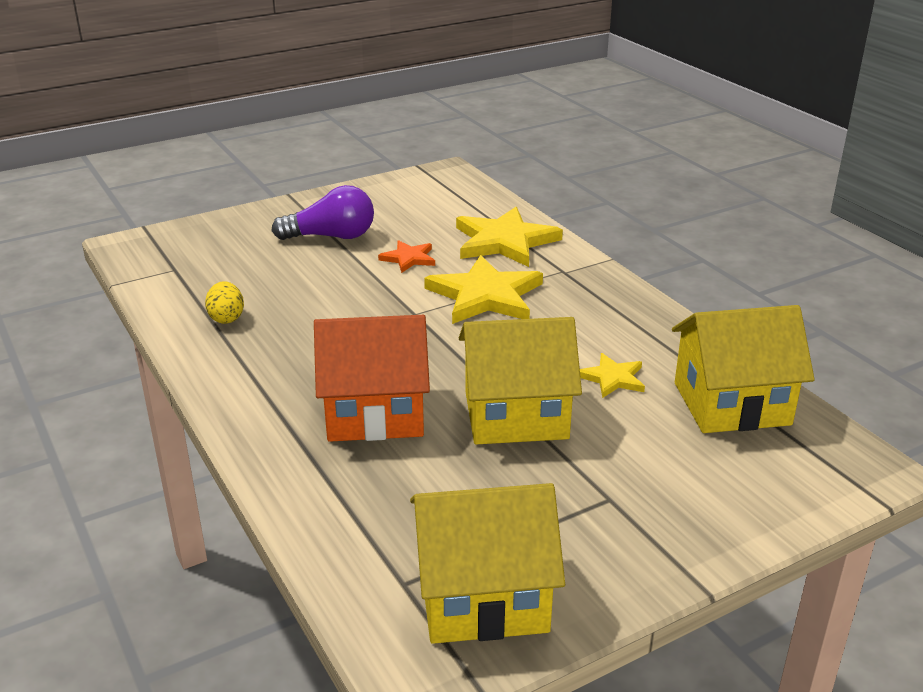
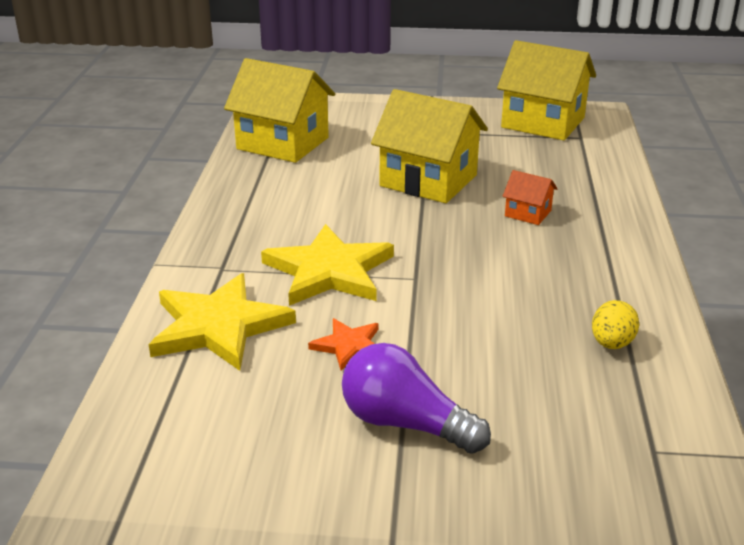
camera: 145 degrees left, 0 degrees up
orange house [314,315,430,442] -> orange house [503,170,558,225], size x0.46
yellow star [580,353,645,398] -> none

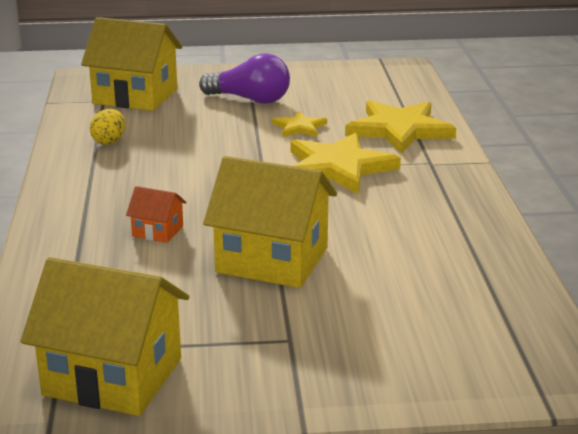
camera: 170 degrees right, 5 degrees down
yellow house [224,58,335,163] -> yellow house moved to [81,17,182,111]
orange star [308,318,378,371] -> yellow star [272,111,327,137]

